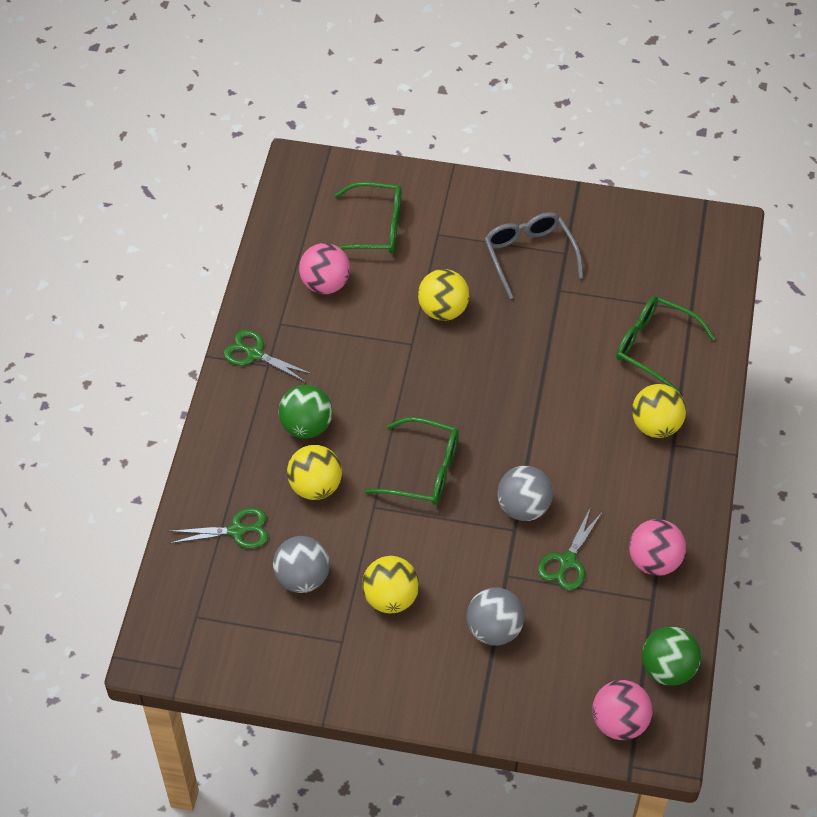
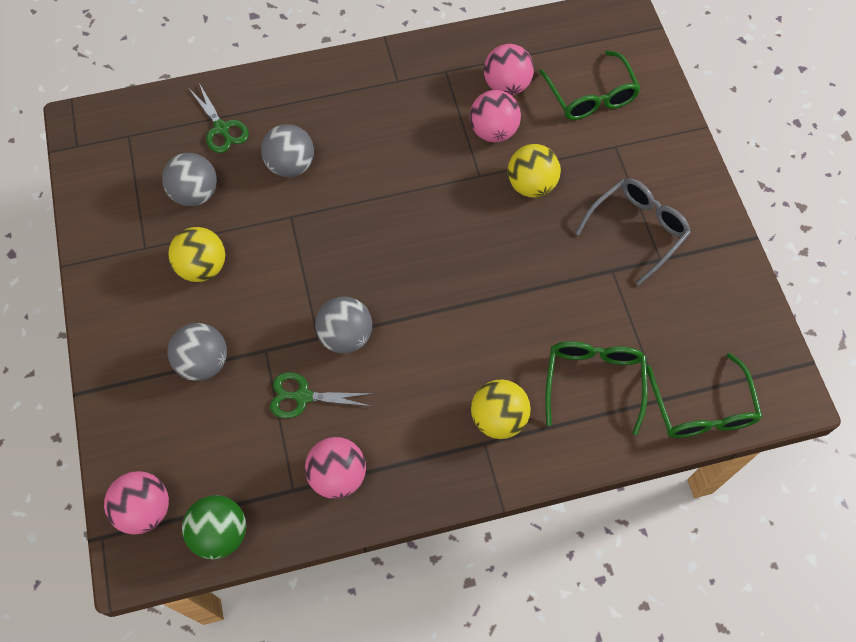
camera: 65 degrees right, 10 degrees up
green scissors [223,330,313,382] -> none
green ball [279,385,333,439] -> none
yellow ball [287,445,342,500] -> grey ball [261,124,314,177]
green glasses [364,417,459,505] -> green glasses moved to [647,353,762,438]
none -> pink ball [469,90,521,142]

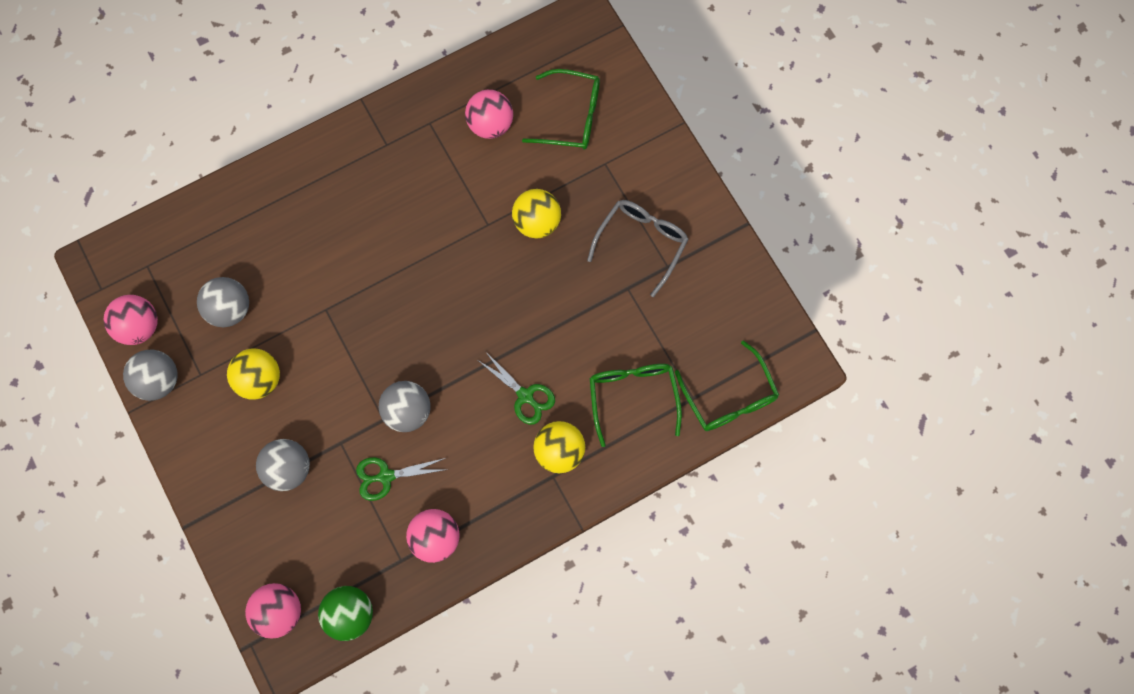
camera: 15 degrees left, 10 degrees up
green scissors [189,83,249,153] -> green scissors moved to [478,351,555,425]
grey ball [261,124,314,177] -> grey ball moved to [123,350,178,401]
pink ball [469,90,521,142] -> pink ball moved to [103,295,158,345]
green glasses [539,50,641,120] -> green glasses turned 45 degrees counterclockwise [522,69,600,150]

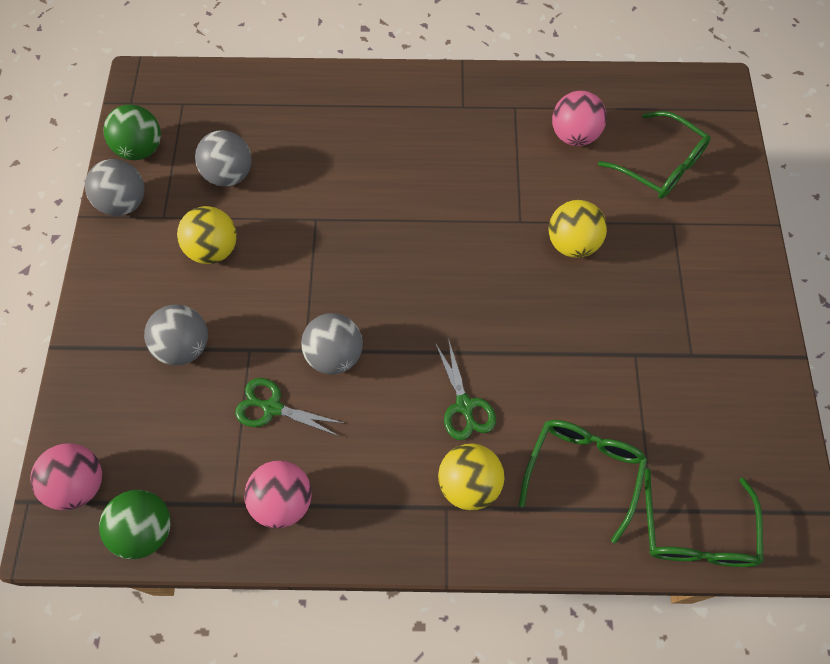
camera: 30 degrees right, 10 degrees down
pink ball [103,295,158,345] -> green ball [104,105,161,160]
grey glasses [587,200,688,297] -> none

